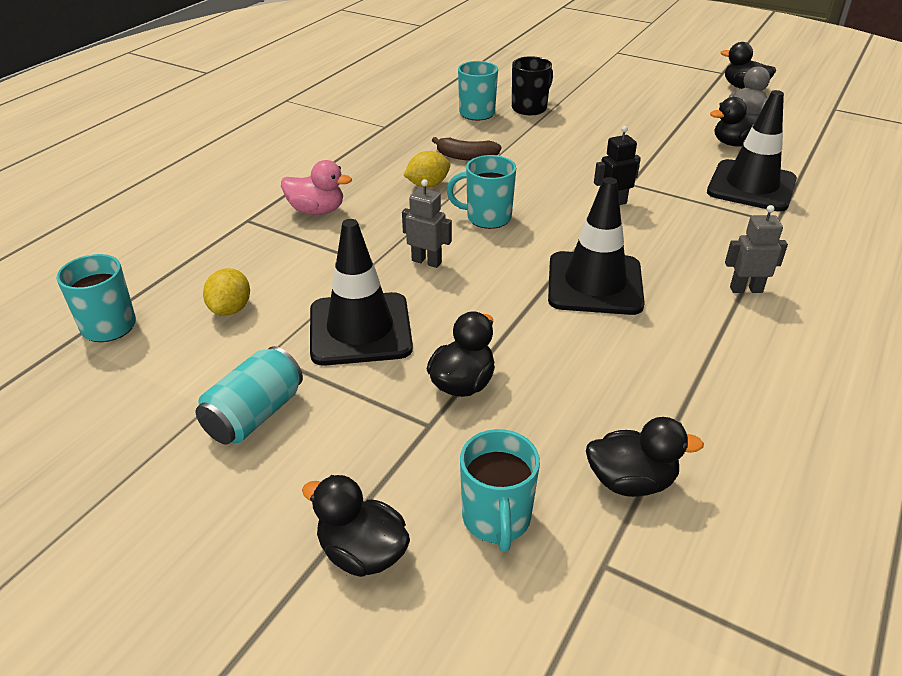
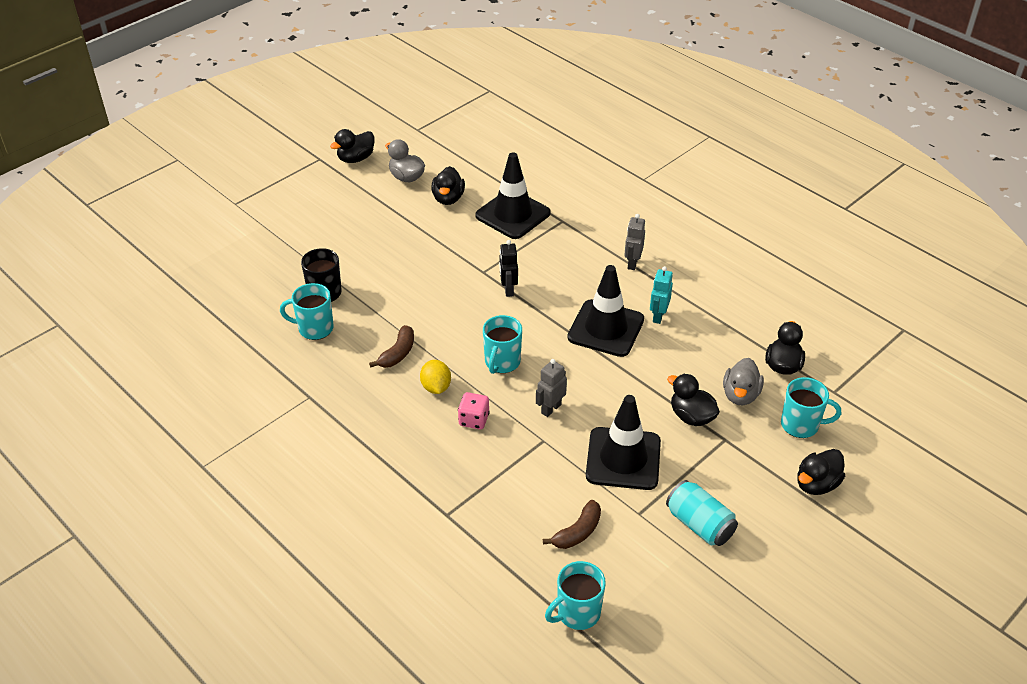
camera: 75 degrees left, 5 degrees up
yellow lemon [203,268,250,316] -> brown banana [543,500,601,549]
pink duck [281,160,352,215] -> none
none -> pink dice [458,392,490,430]
none -> turquoise robot [650,266,673,324]
none -> grey duck [723,358,764,405]

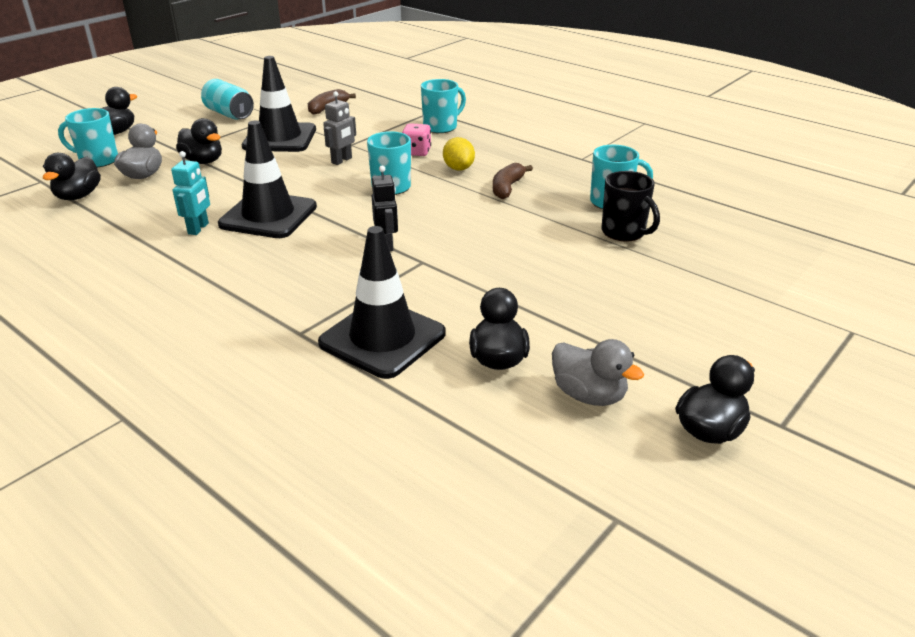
camera: 175 degrees right, 10 degrees down
turquoise mug [545,561,606,630] -> turquoise mug moved to [421,79,466,133]
grey robot [624,214,645,270] -> none

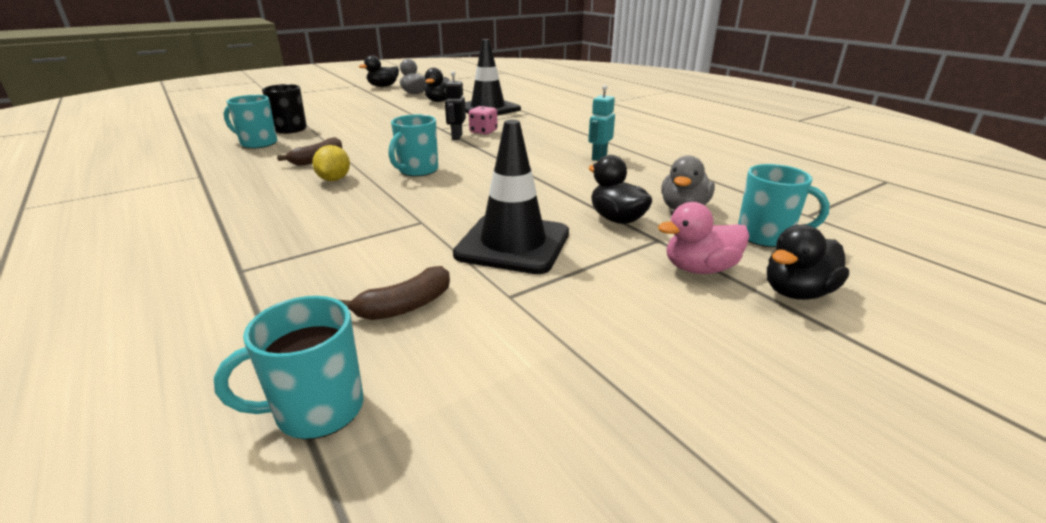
camera: 165 degrees left, 5 degrees down
black duck [43,153,101,200] -> none
turquoise can [201,79,254,120] -> none
black traffic cone [218,120,317,238] -> none
grey robot [323,91,356,165] -> none
pink dice [402,123,431,156] -> pink dice moved to [468,106,498,135]
turquoise mug [421,79,466,133] -> turquoise mug moved to [214,296,364,439]
none -> pink duck [658,202,749,274]

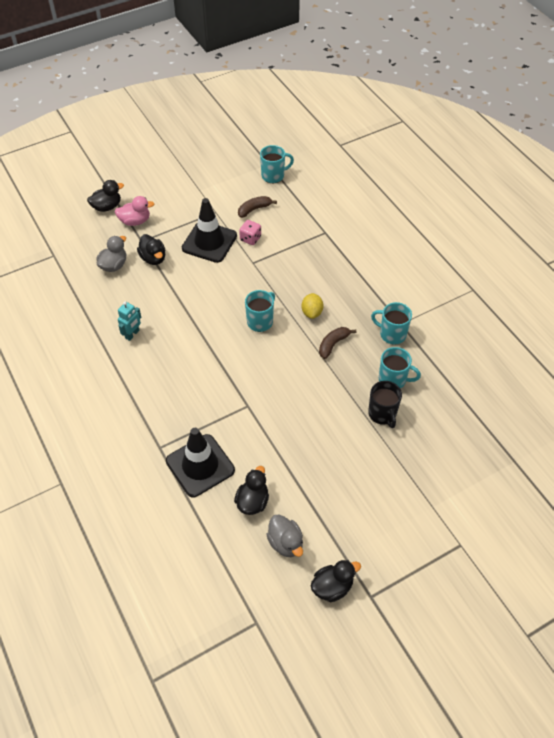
camera: 175 degrees left, 25 degrees up
black robot [445,71,466,140] -> none
pink dice [468,106,498,135] -> pink dice moved to [239,220,261,245]
turquoise mug [738,164,830,247] -> turquoise mug moved to [371,302,412,344]

